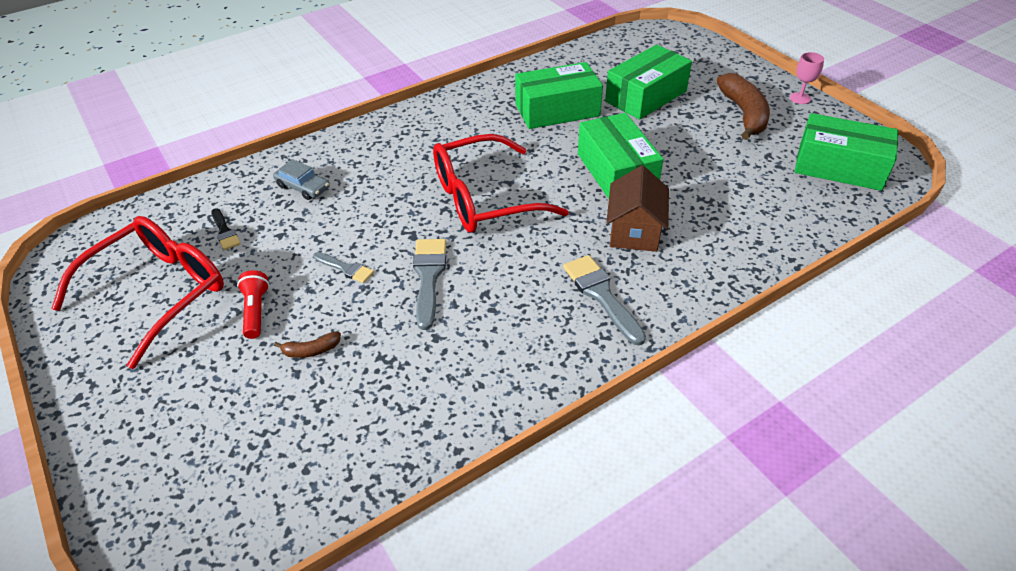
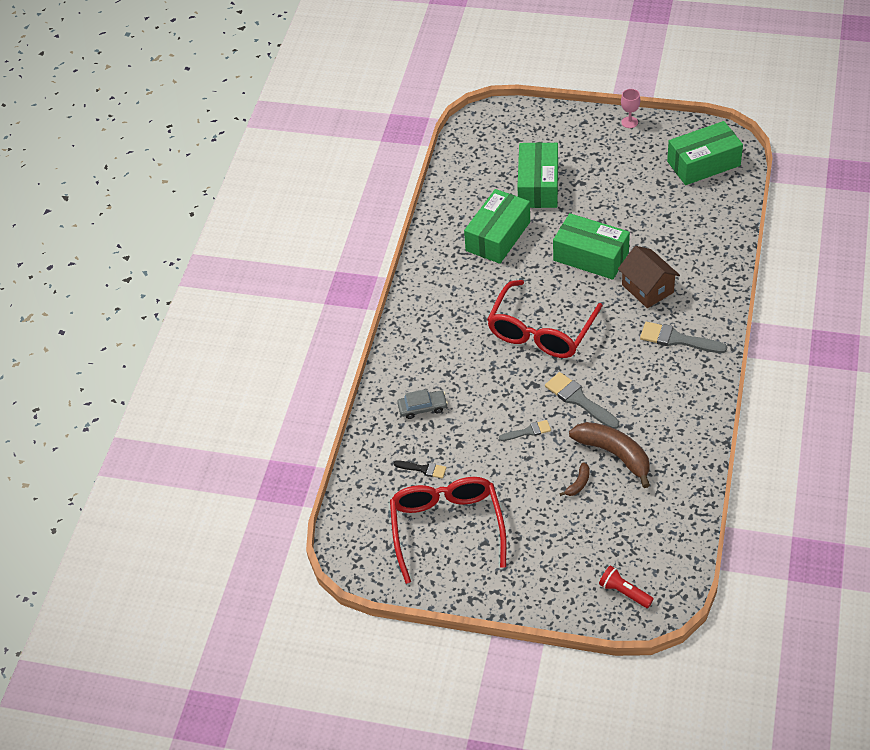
camera: 40 degrees left, 5 degrees up
red flashlight [237,270,270,339] -> red flashlight moved to [599,566,654,608]
brown banana [716,73,770,140] -> brown banana moved to [569,422,650,488]

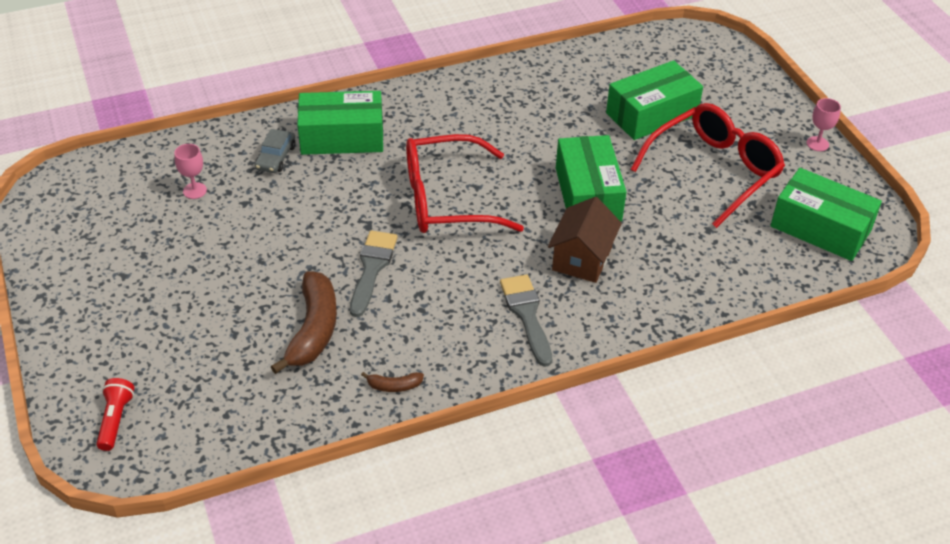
camera: 50 degrees right, 5 degrees down
red glasses [390,477,507,584] -> red glasses moved to [630,103,785,228]
black brush [394,460,446,479] -> pink goblet [174,144,207,199]
grey car [397,389,448,419] -> grey car turned 60 degrees clockwise [255,129,296,173]
green box [464,189,530,264] -> green box moved to [297,91,383,155]
grey brush [499,420,551,441] -> none
brown banana [559,462,590,496] -> brown banana moved to [361,372,424,392]

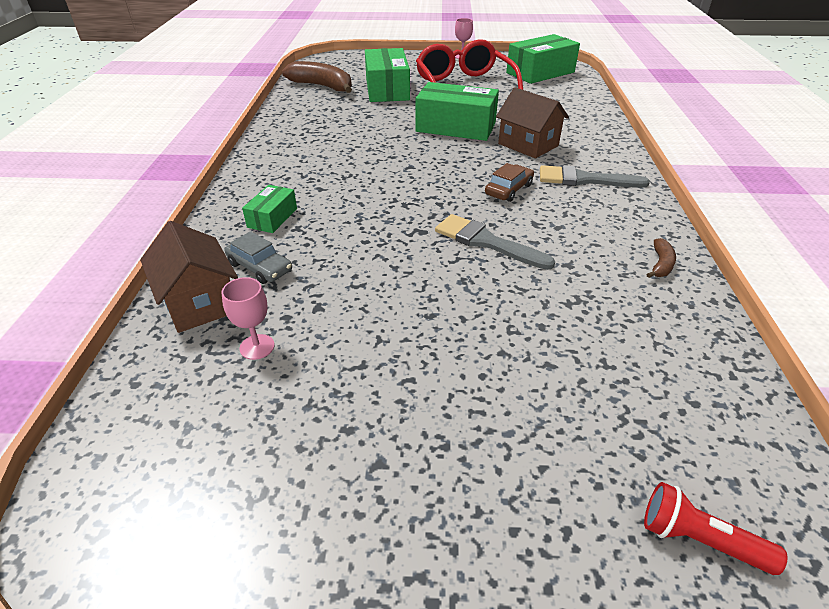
camera: 65 degrees left, 5 degrees down
brown banana [271,271,337,374] -> brown banana moved to [282,61,352,93]
green box [297,91,383,155] -> green box [242,185,297,233], size x0.51
red glasses [406,134,524,233] -> none
none -> brown house [140,221,238,333]
none -> brown car [485,163,534,202]

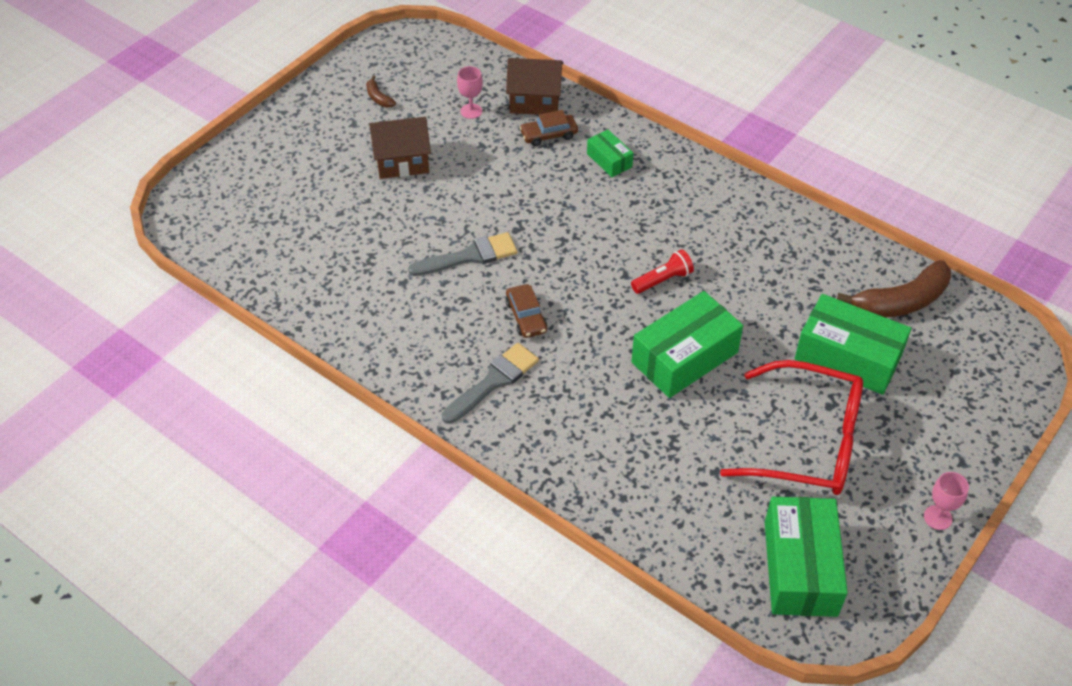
camera: 125 degrees right, 10 degrees up
grey car [224,231,292,284] -> brown car [519,110,578,146]
brown house [496,87,569,158] -> brown house moved to [369,117,431,179]
red flashlight [644,482,788,575] -> red flashlight moved to [631,249,694,294]
brown banana [647,238,676,278] -> brown banana moved to [366,75,396,107]

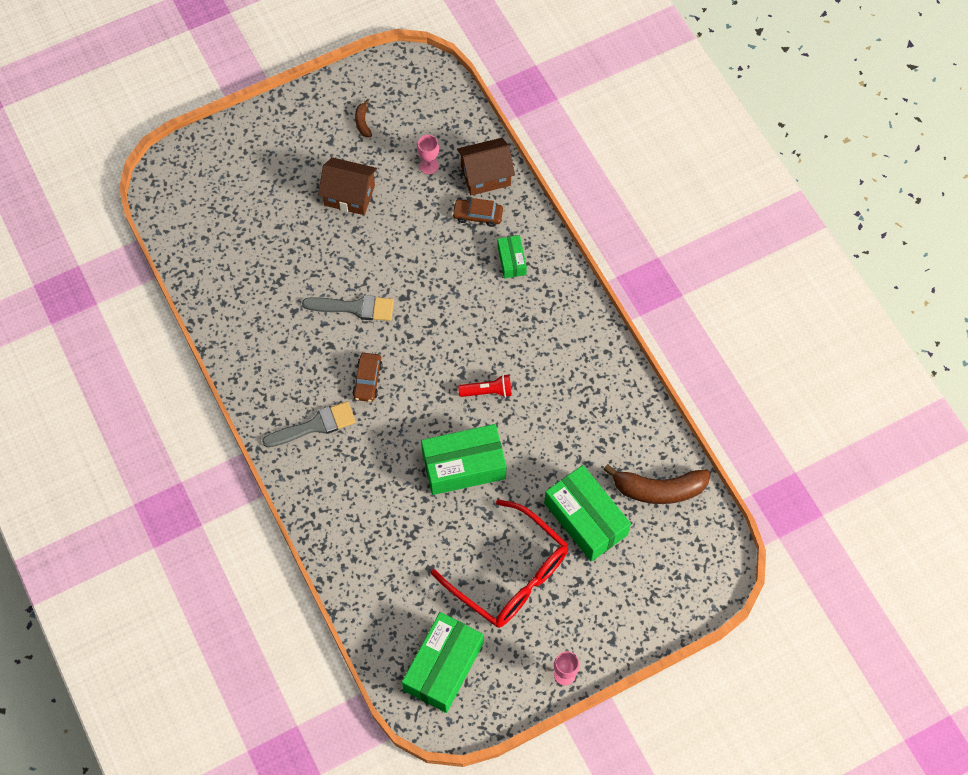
camera: 25 degrees right, 15 degrees up
brown house [506,58,563,115] -> brown house turned 45 degrees counterclockwise [457,138,515,195]

